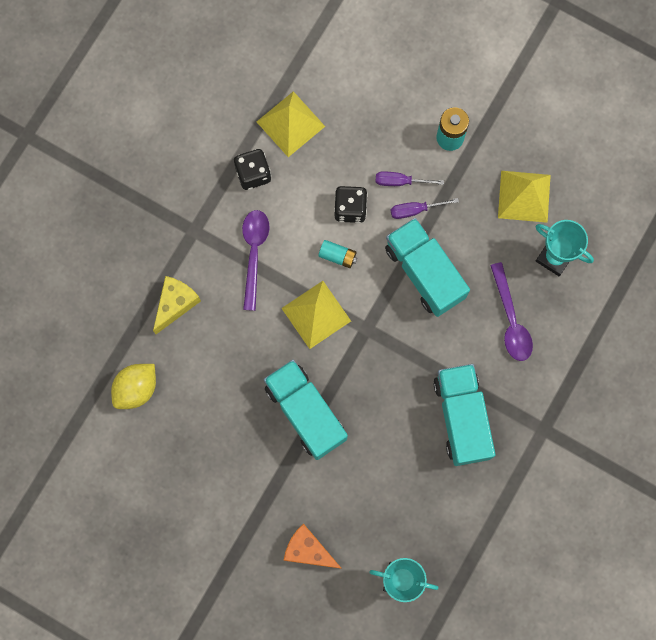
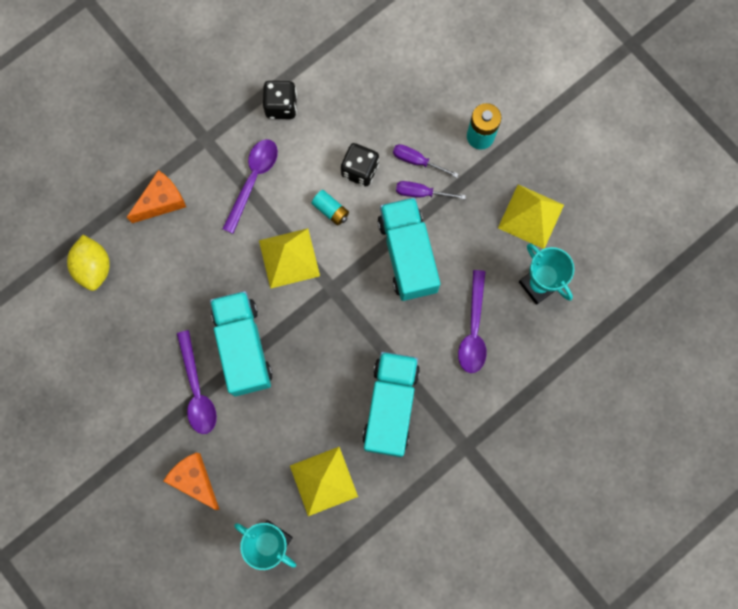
camera: 20 degrees right, 0 degrees up
yellow lemon [111,364,156,409] -> yellow lemon turned 75 degrees counterclockwise [67,235,110,291]
yellow cheese [153,276,201,334] -> orange cheese [127,170,186,223]
yellow pyramid [257,91,325,157] -> yellow pyramid moved to [290,447,358,516]
none -> purple spoon [177,330,217,434]

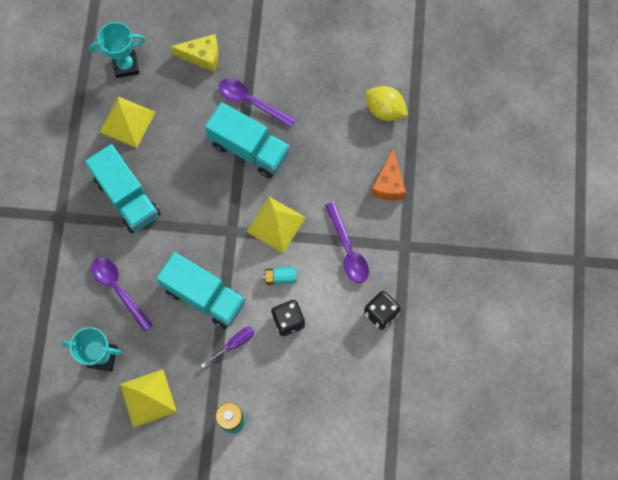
camera: 135 degrees right, 5 degrees down
orange cheese [163,453,220,510] -> yellow cheese [170,34,219,72]
purple screwdriver [393,144,459,178] -> none

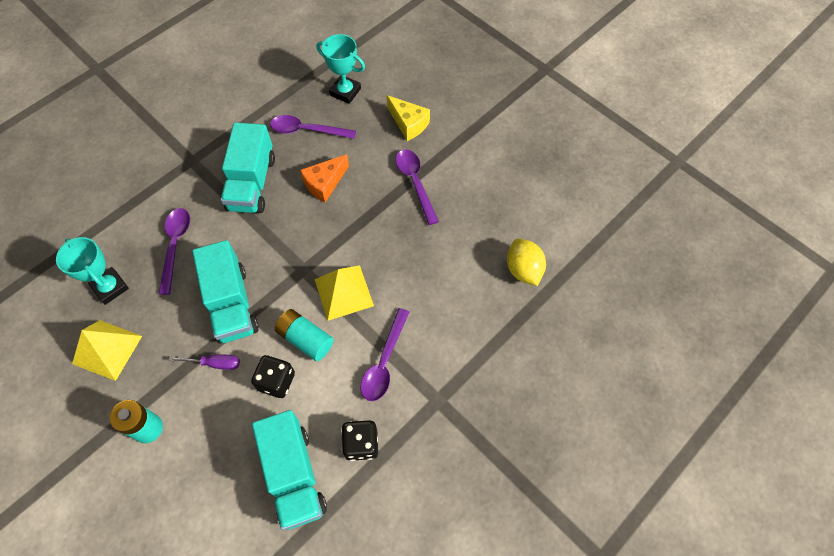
camera: 40 degrees right, 10 degrees down
yellow pyramid [99,96,156,148] -> purple spoon [270,115,356,139]
turquoise truck [205,102,290,178] -> turquoise truck moved to [252,410,327,530]
turquoise battery [263,267,297,285] -> turquoise battery [275,309,333,361], size x1.55
orange cheese [371,148,406,200] -> orange cheese moved to [300,154,349,203]

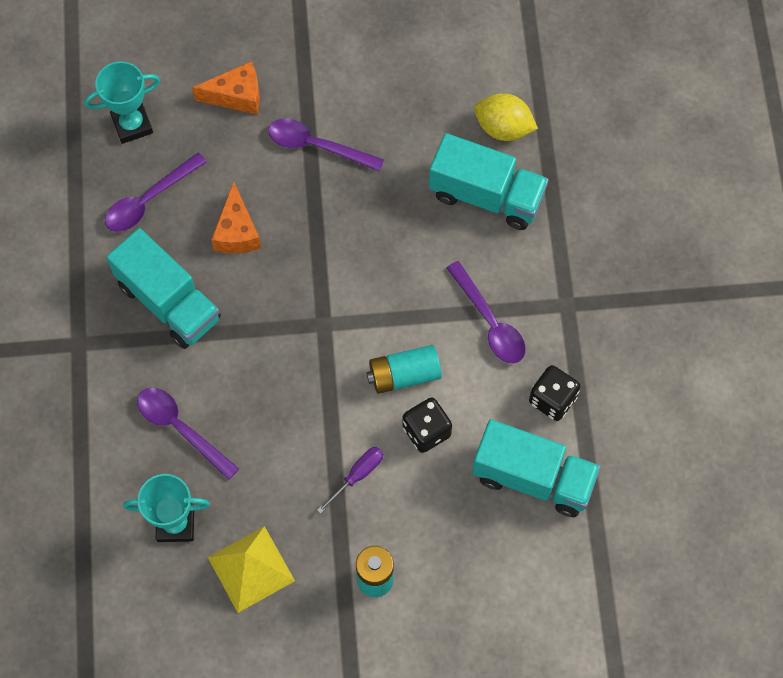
camera: 50 degrees left, 5 degrees up
turquoise truck [192,240,259,344] -> turquoise truck moved to [429,133,549,230]
yellow pyramid [315,265,374,321] -> none
yellow cheese [387,95,430,141] -> orange cheese [192,61,260,114]

